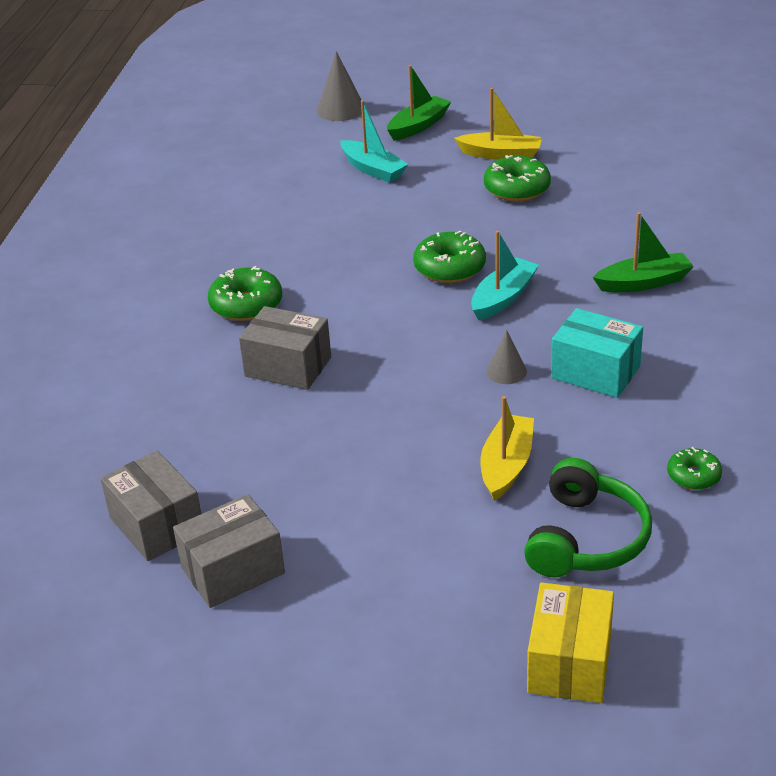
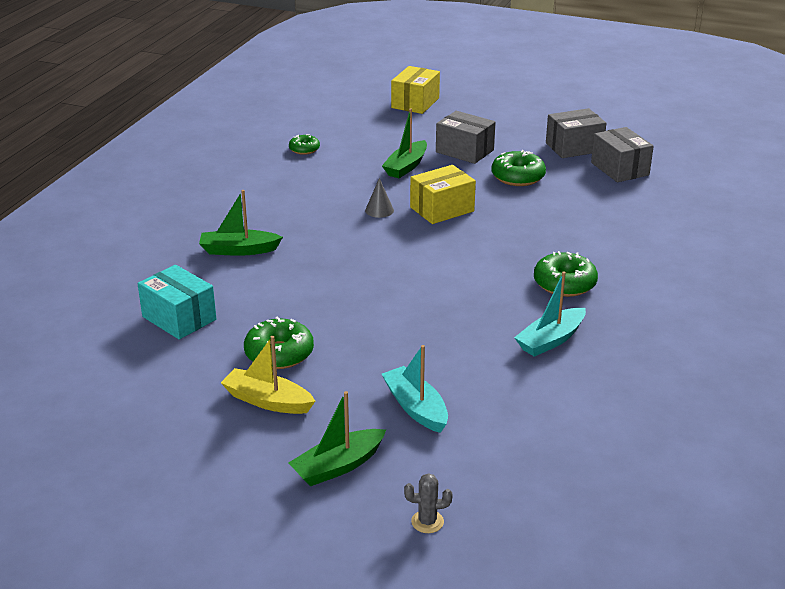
camera: 170 degrees left, 5 degrees down
grey box [239,306,331,390] -> grey box moved to [436,111,496,164]
grey cone [316,51,362,121] -> grey cactus [404,473,452,533]
green donut [413,231,486,283] -> green donut moved to [491,150,546,186]
turquoise boat [471,231,539,320] -> turquoise boat moved to [514,271,586,357]
yellow boat [481,396,534,501] -> green boat [382,109,427,178]
green headphones [524,458,652,577] -> none
turquoise box [551,308,643,398] -> turquoise box moved to [138,265,216,339]
none -> yellow box [410,165,476,224]

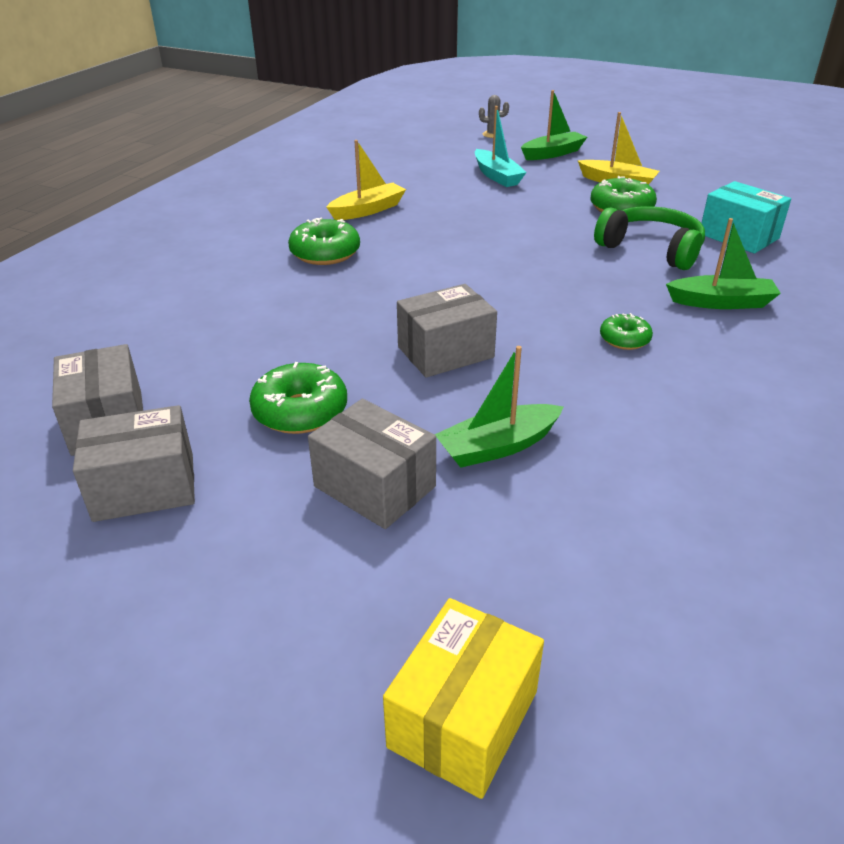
camera: 175 degrees left, 5 degrees up
green donut [289,134,320,155] -> green donut moved to [600,313,653,350]
grey cone [365,178,394,218] -> none
green boat [382,109,427,178] -> green boat turned 150 degrees counterclockwise [434,346,564,468]
yellow box [410,165,476,224] -> grey box [397,284,497,378]
turquoise boat [514,271,586,357] -> yellow boat [326,140,406,220]
none -> green headphones [594,206,705,270]

